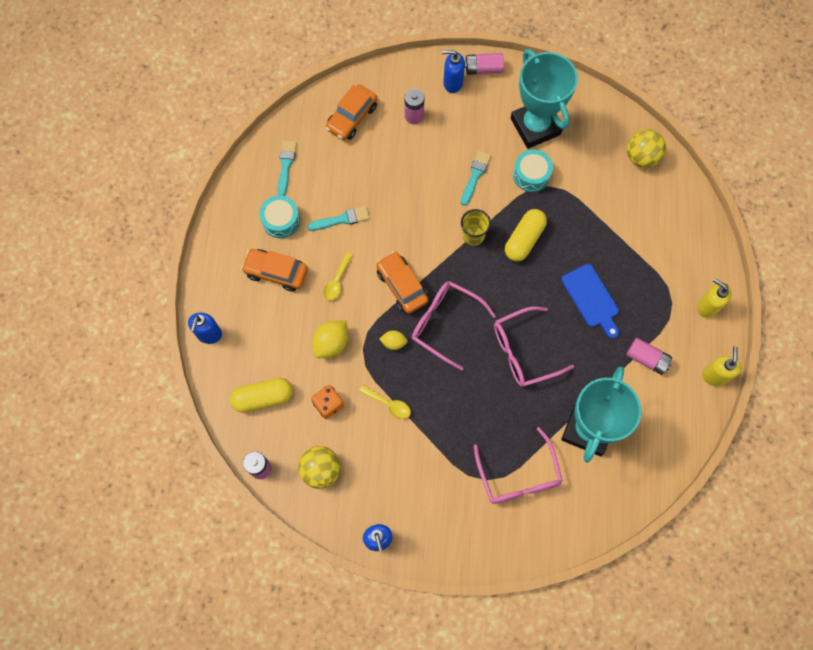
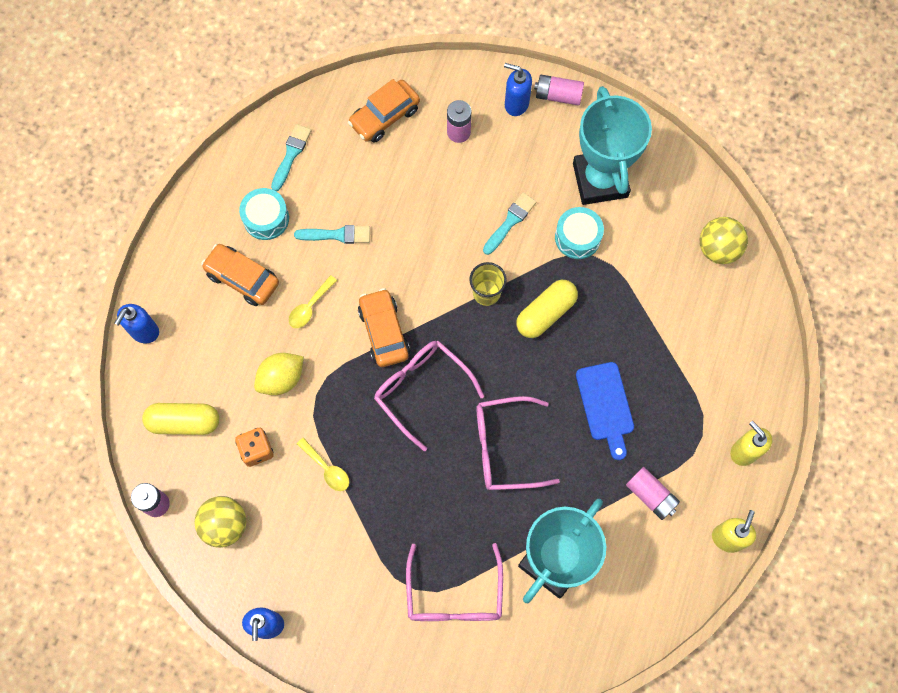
camera: 15 degrees right, 0 degrees up
yellow lemon [380,330,408,350] -> none

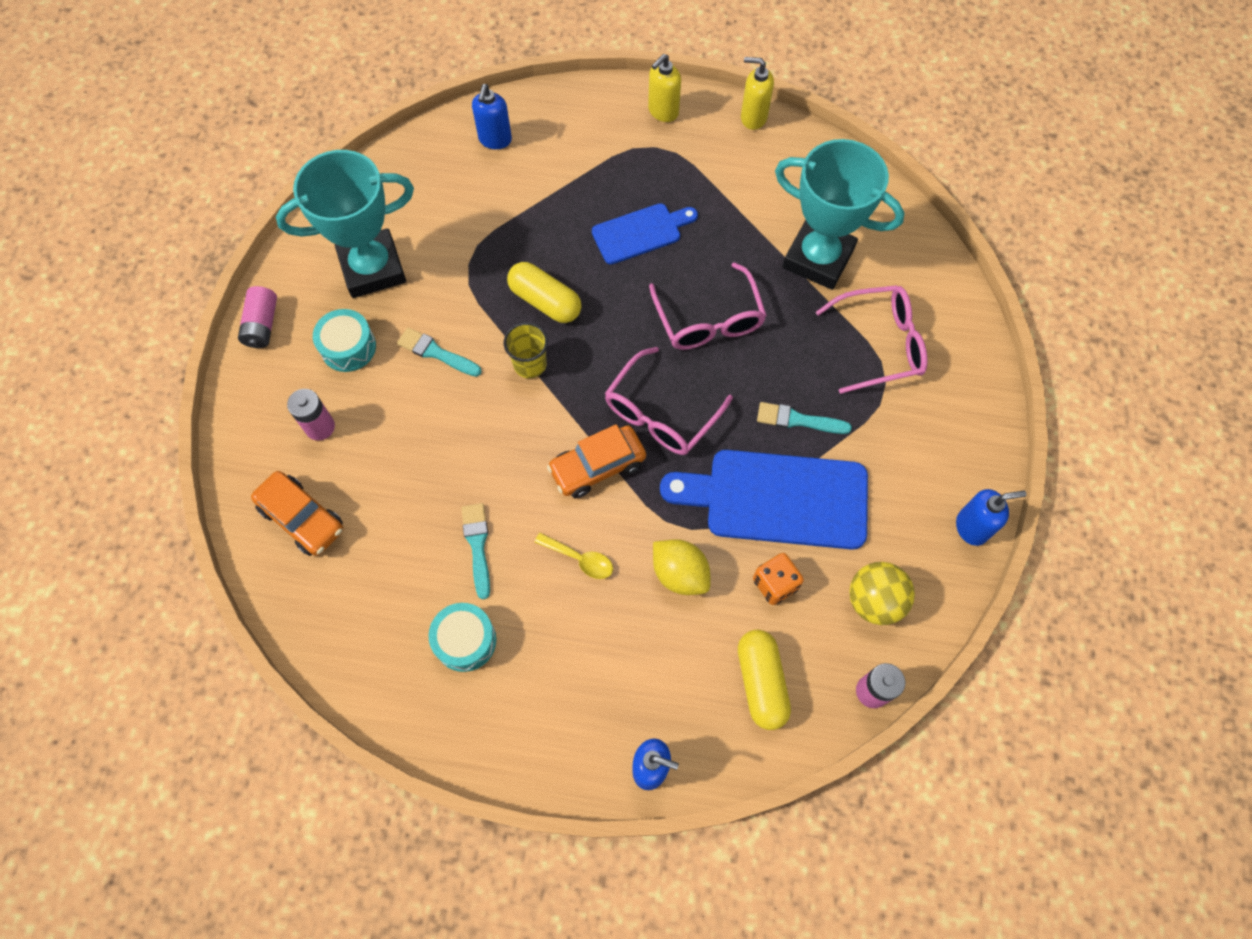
camera: 100 degrees left, 5 degrees down
orange car [201,244,279,306] -> none
turquoise brush [271,124,311,191] -> turquoise brush moved to [757,402,852,434]
yellow spoon [297,438,349,491] -> blue cutting board [660,450,868,550]
blue soap dispenser [504,63,532,116] -> blue soap dispenser moved to [472,84,512,149]
turquoise drum [555,207,604,259] -> turquoise drum moved to [313,309,376,372]
pink battery [626,467,680,520] -> none
yellow ball [700,217,748,264] -> none

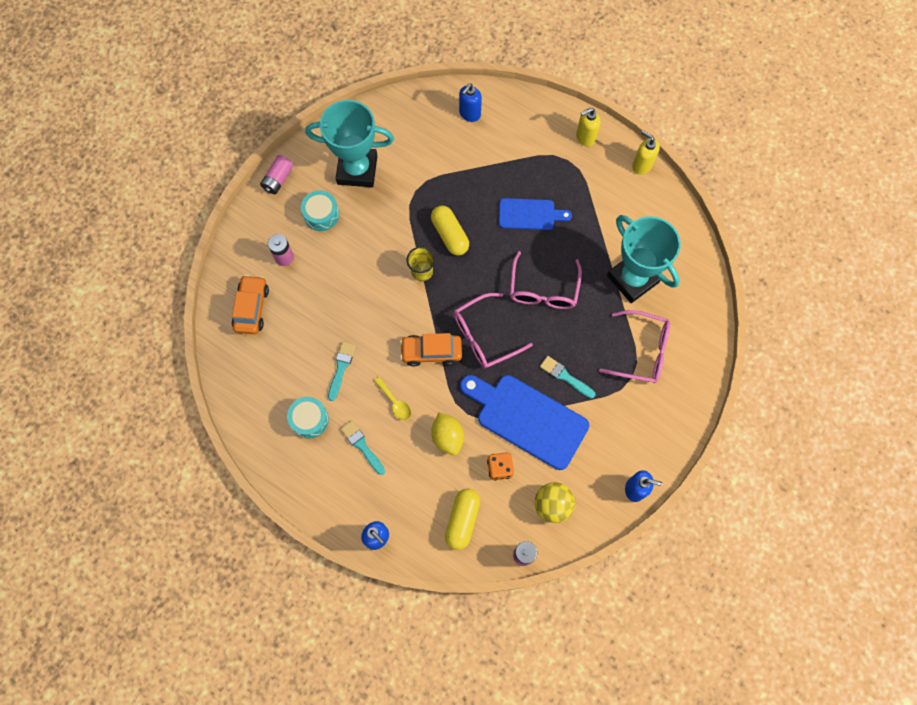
camera: 25 degrees right, 5 degrees up
orange car [251,471,343,556] -> orange car turned 150 degrees counterclockwise [232,275,269,334]
turquoise brush [397,327,482,377] -> turquoise brush moved to [341,420,385,475]

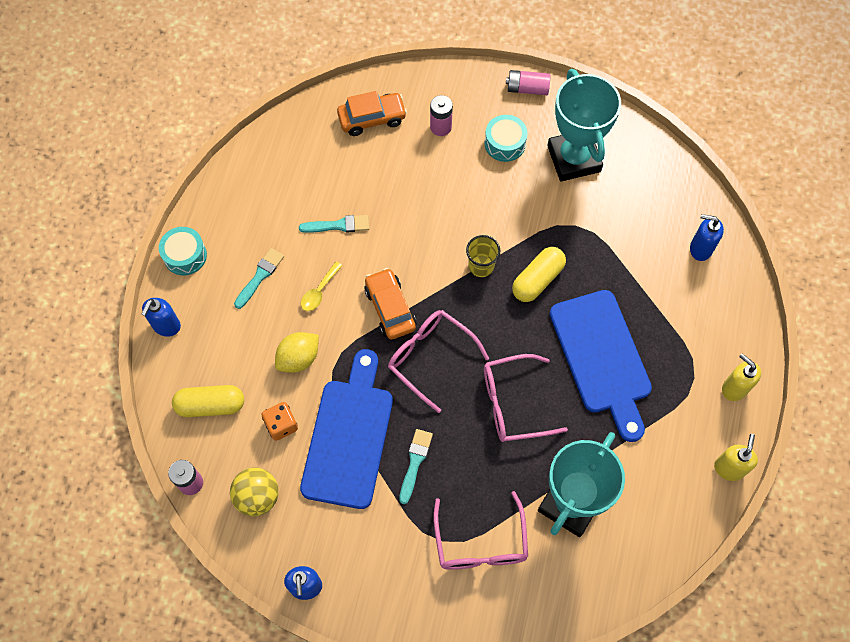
camera: 70 degrees right, 5 degrees down
turquoise drum [287,397,329,439] -> turquoise drum moved to [159,227,207,275]
blue cutting board [499,198,572,230] -> blue cutting board [550,290,652,442], size x1.72

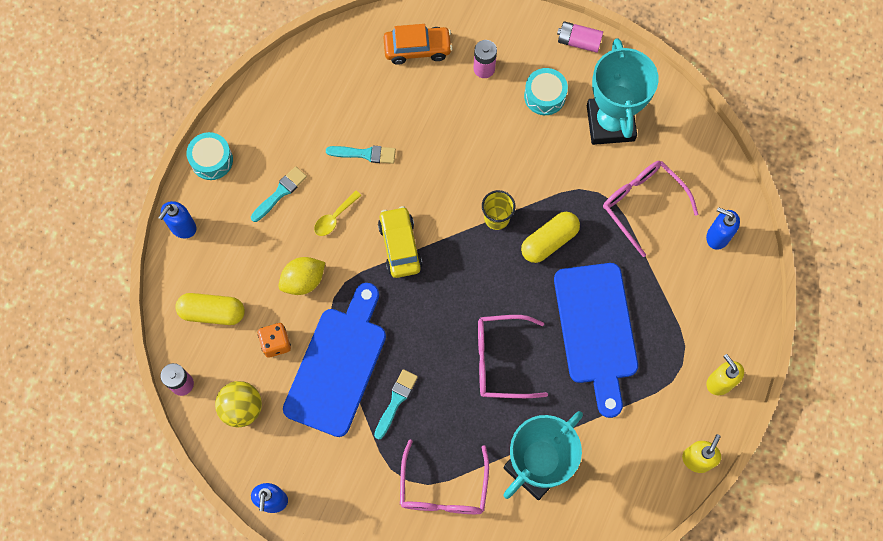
camera: 10 degrees right, 5 degrees up
orange car [364,268,416,339] -> yellow car [378,206,422,278]
pink glasses [388,310,489,413] -> pink glasses moved to [603,161,699,257]

